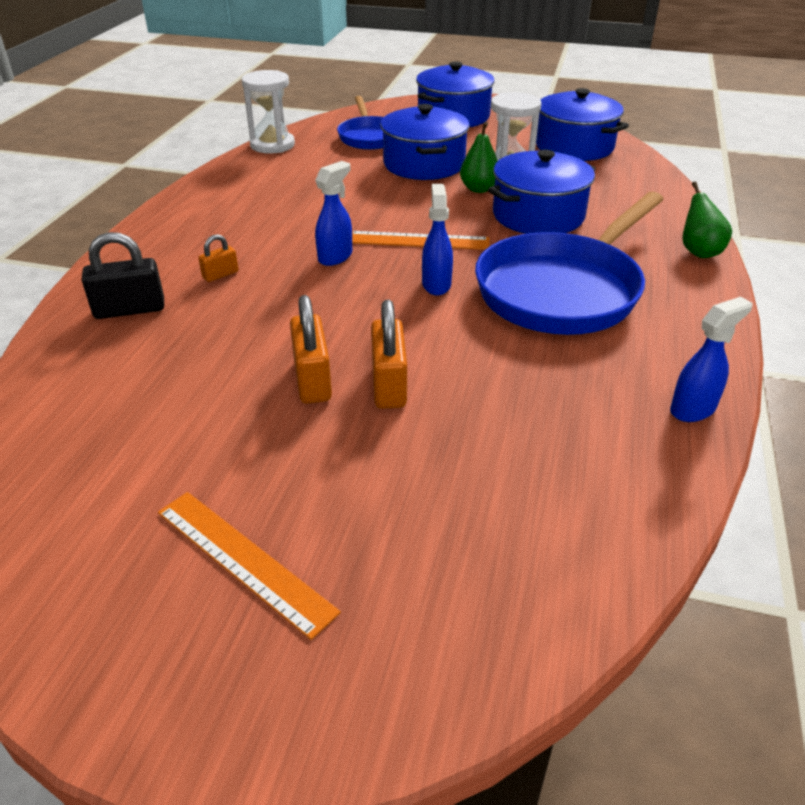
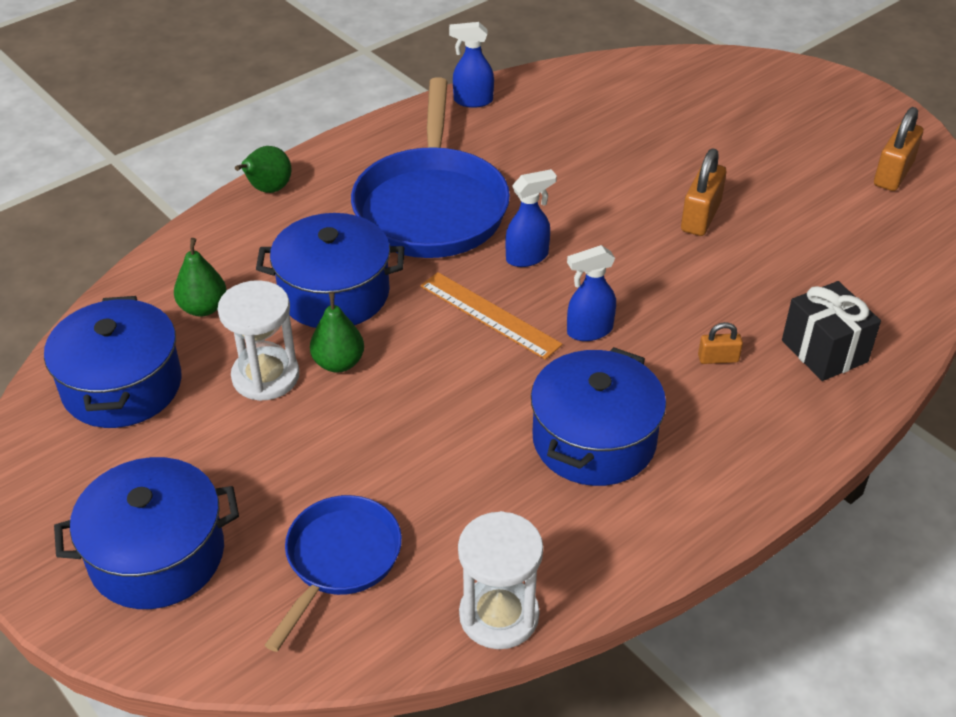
camera: 145 degrees left, 5 degrees up
black padlock [82,232,164,319] -> black gift [782,281,881,381]
orange ruler [158,492,341,640] -> none
orange padlock [371,300,407,409] -> orange padlock moved to [874,107,923,191]
blue pot [381,104,470,180] -> blue pot moved to [531,347,666,486]
blue spray bottle [422,184,453,296] -> blue spray bottle turned 150 degrees counterclockwise [505,169,557,267]
blue pan [475,192,664,335] -> blue pan turned 105 degrees clockwise [351,77,510,258]
none -> green pear [174,238,227,317]

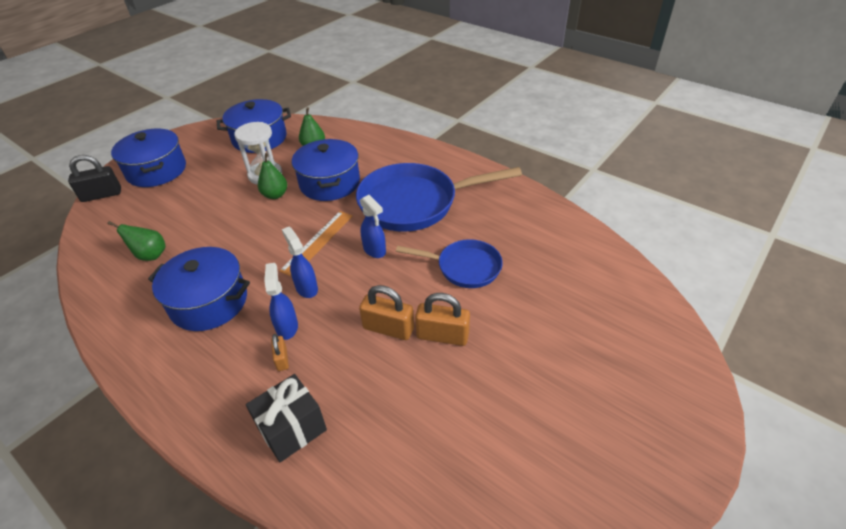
camera: 80 degrees right, 0 degrees up
green pear [235,146,291,193] -> green pear moved to [107,221,166,261]
blue pan [265,495,402,652] -> blue pan moved to [396,239,503,288]
blue spray bottle [449,22,494,108] -> blue spray bottle moved to [264,263,298,340]
white hourglass [458,511,543,649] -> none
orange padlock [874,107,923,191] -> orange padlock moved to [359,285,414,340]
none -> black padlock [68,155,121,202]

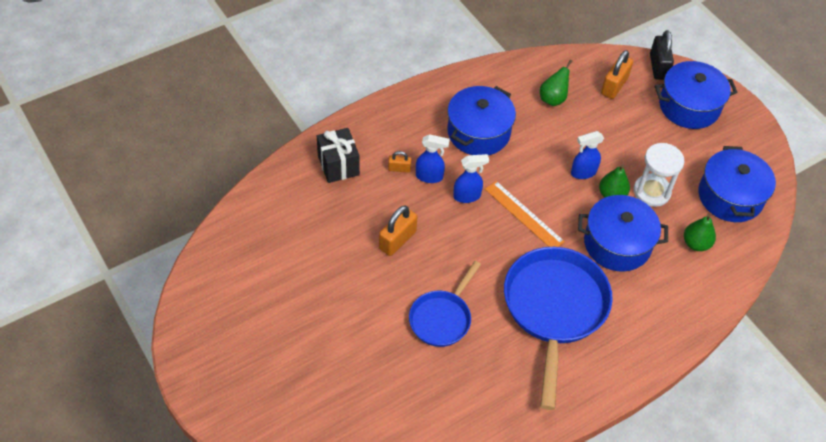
camera: 105 degrees right, 10 degrees up
blue spray bottle [360,195,386,258] -> blue spray bottle moved to [571,131,604,179]
orange padlock [415,293,470,346] -> orange padlock moved to [601,50,633,99]

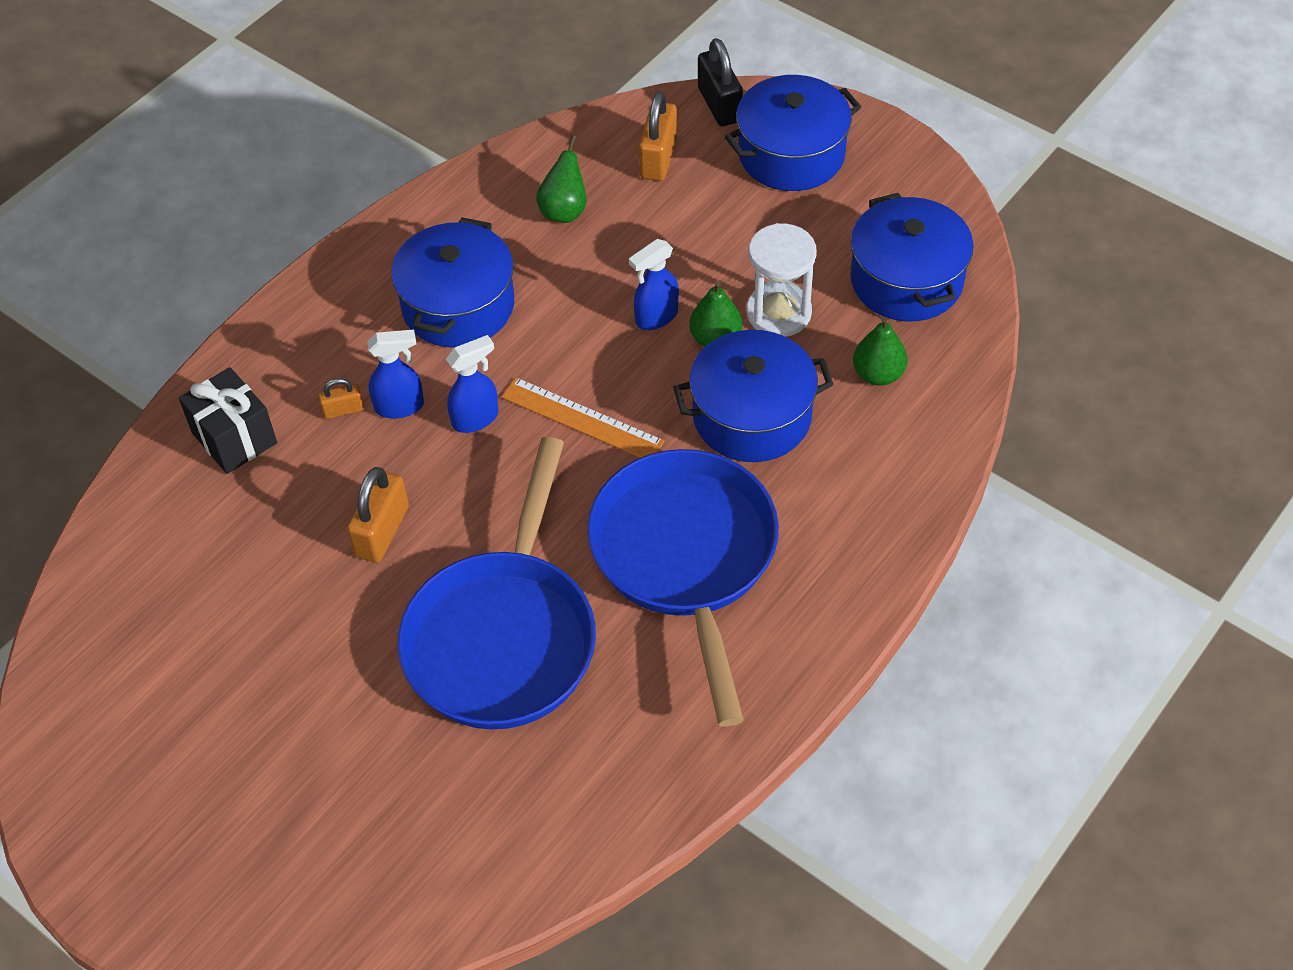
camera: 15 degrees left, 0 degrees up
blue pan [409,261,481,347] -> blue pan [397,437,596,730], size x1.76

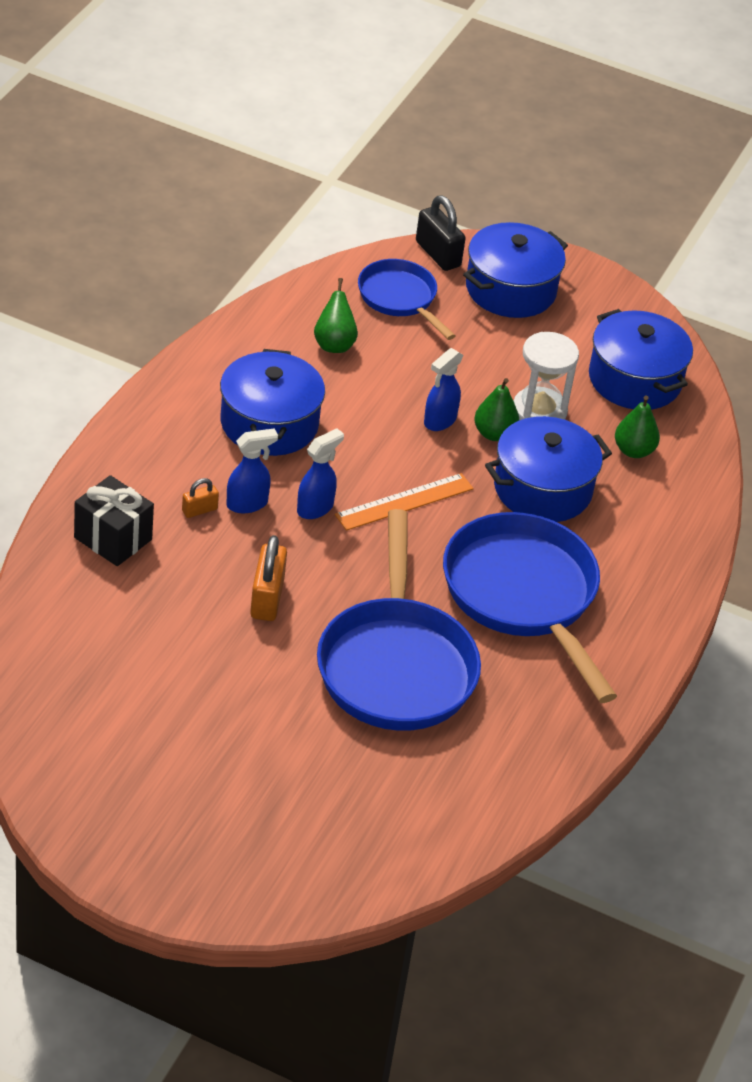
camera: 20 degrees left, 10 degrees down
orange ruler [501,377,665,458] -> orange ruler turned 45 degrees counterclockwise [335,473,474,531]
orange padlock [639,91,677,181] -> blue pan [358,259,456,340]

